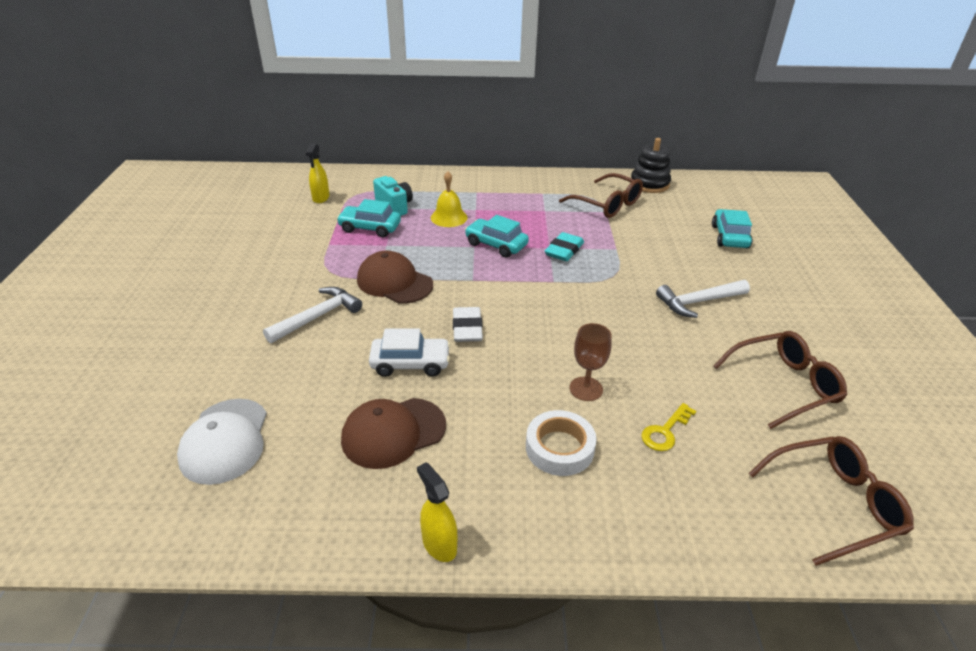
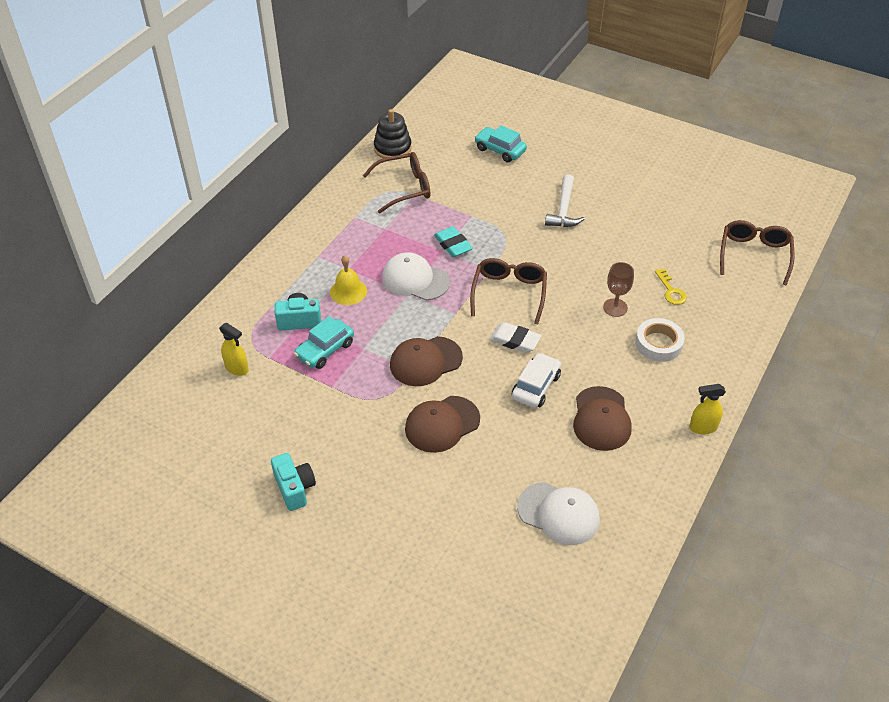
camera: 60 degrees left, 10 degrees up
white hammer [263,287,362,343] -> brown cap [405,396,480,453]
turquoise car [465,215,529,257] -> white cap [382,252,450,301]
brown glasses [713,331,847,429] -> brown glasses moved to [470,258,547,324]
none -> turquoise camera [271,453,316,511]

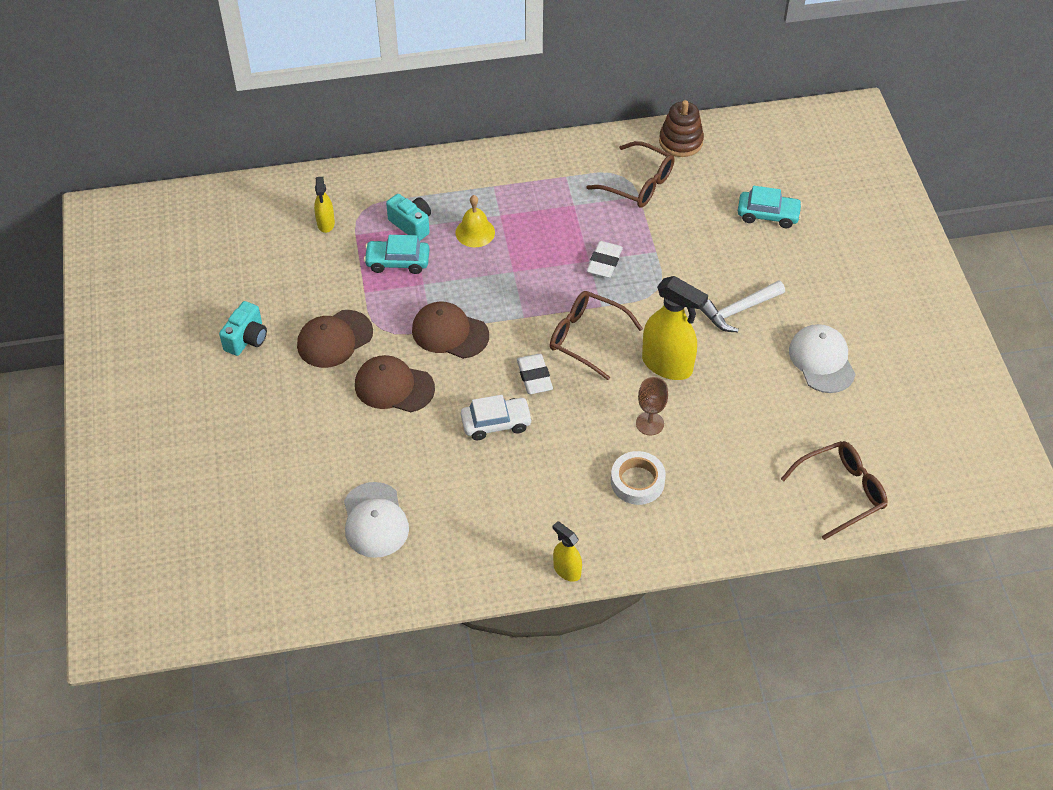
camera: 50 degrees right, 5 degrees up
black stacking toy [374,109,412,160] -> brown stacking toy [659,100,704,157]
white cap [382,252,450,301] -> white cap moved to [789,324,856,393]
turquoise eraser [434,226,473,257] -> white eraser [587,241,623,278]
brown glasses [470,258,547,324] -> brown glasses turned 120 degrees counterclockwise [550,291,643,380]
turquoise car [475,125,527,162] -> turquoise car turned 105 degrees clockwise [738,186,802,228]
brown cap [573,386,632,451] -> brown cap moved to [297,310,373,368]
yellow key [655,268,687,305] -> none
none -> yellow spray bottle [642,276,708,380]

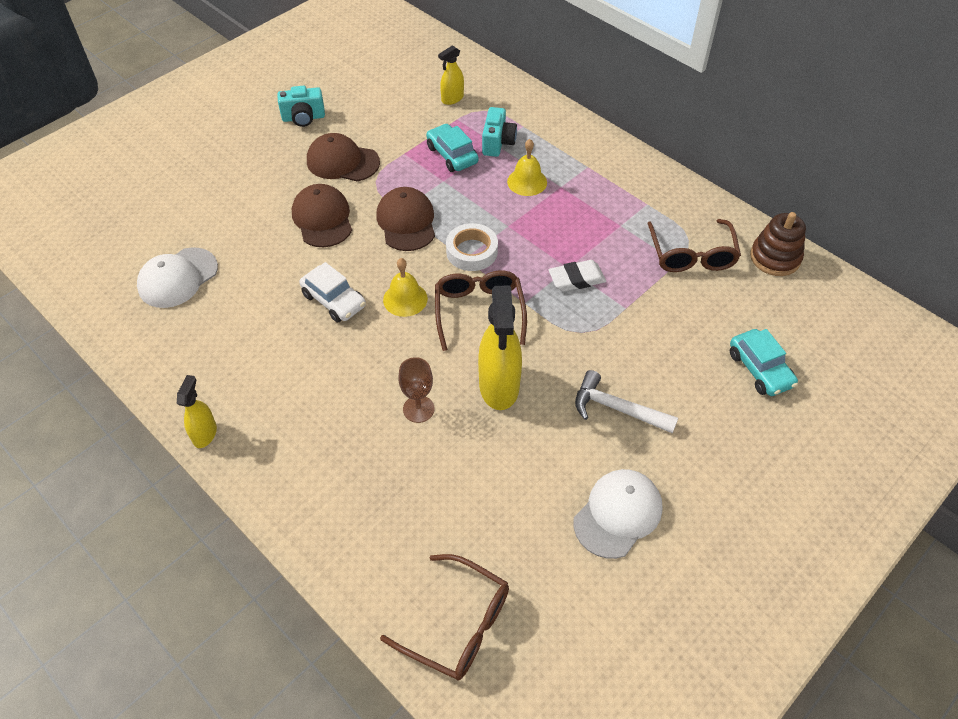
camera: 55 degrees right, 0 degrees up
white eraser [517,354,553,394] -> yellow bell [383,258,428,317]
white tape [611,451,666,505] -> white tape moved to [446,223,498,271]

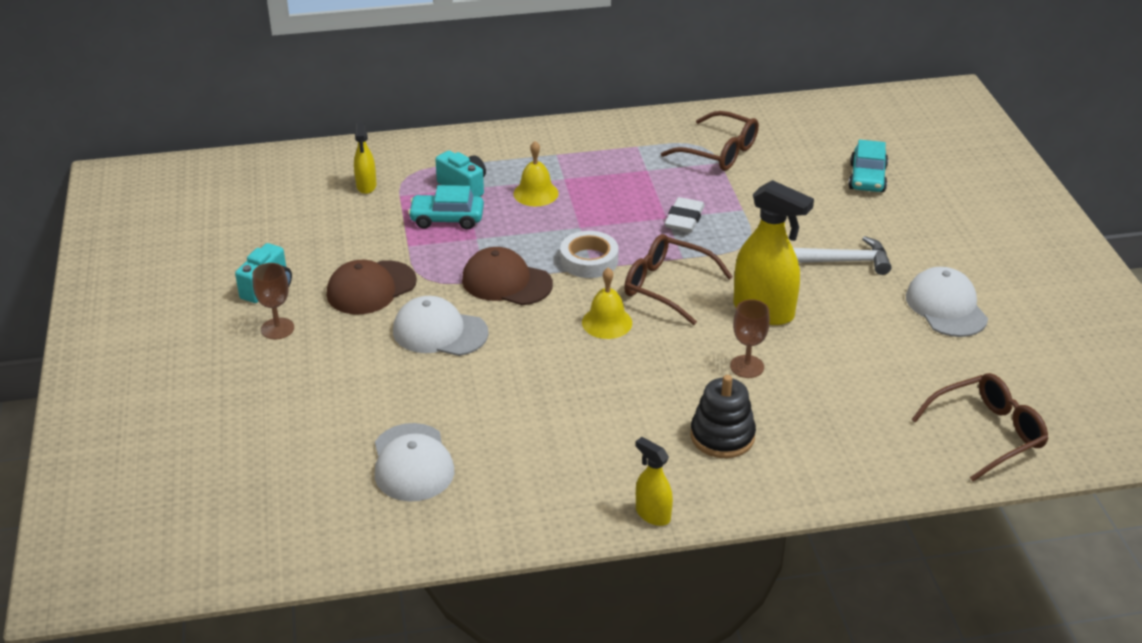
camera: 55 degrees left, 15 degrees down
brown cap [292,184,352,247] -> white cap [393,296,489,356]
white car [299,262,366,322] -> none
white hammer [575,370,678,433] -> white hammer turned 150 degrees counterclockwise [793,236,891,275]
turquoise car [730,329,798,396] -> turquoise car turned 90 degrees clockwise [848,140,888,192]
brown stacking toy [750,212,806,276] -> none
none -> brown goblet [252,263,294,339]
none -> black stacking toy [690,375,756,458]

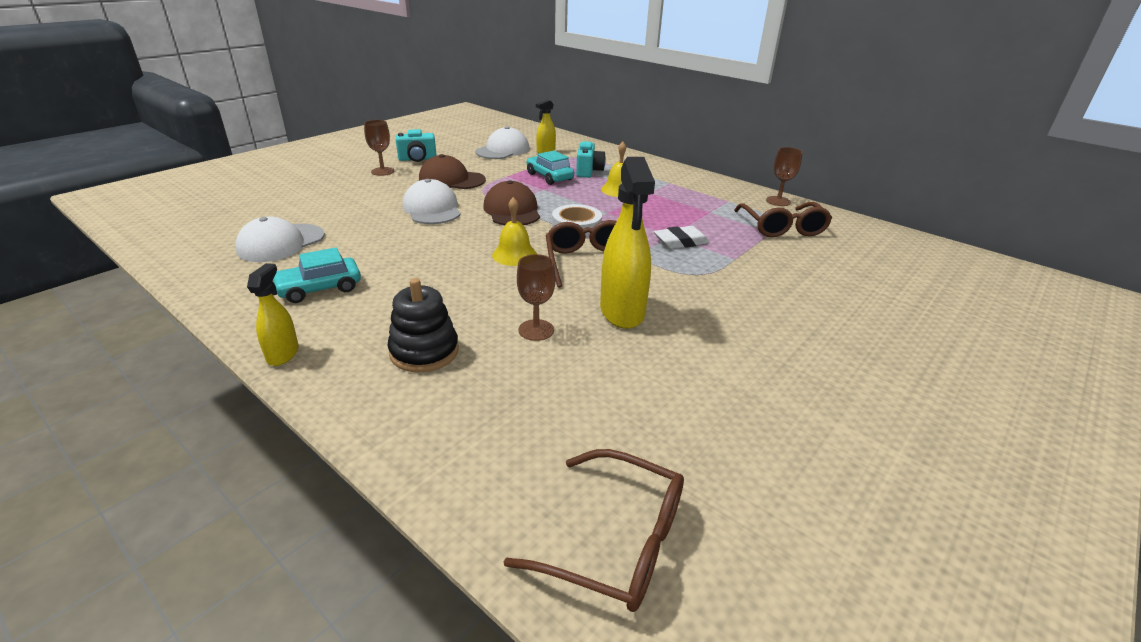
camera: 50 degrees right, 5 degrees down
white hammer [793,236,891,275] -> none
turquoise car [848,140,888,192] -> turquoise car moved to [273,247,361,303]
white cap [906,267,988,337] -> white cap moved to [475,126,529,159]
none -> brown goblet [766,147,803,206]

